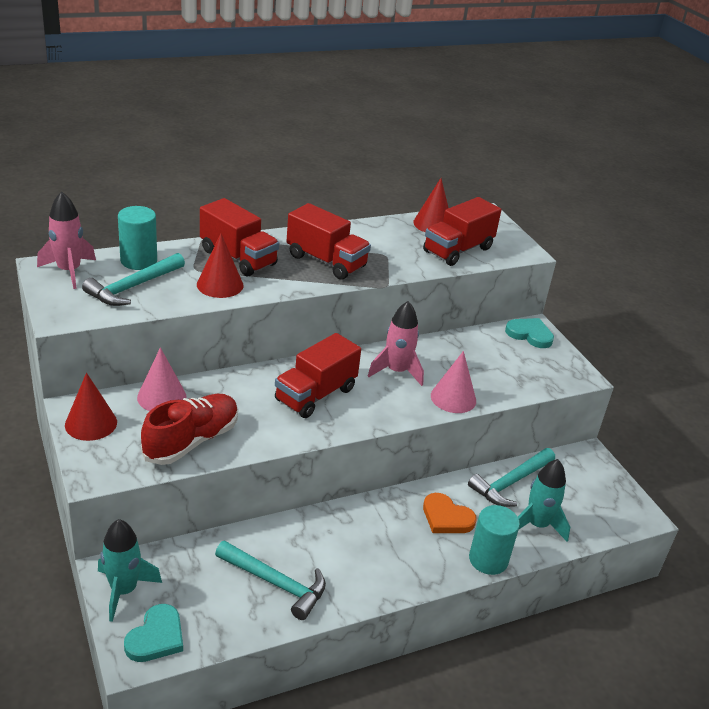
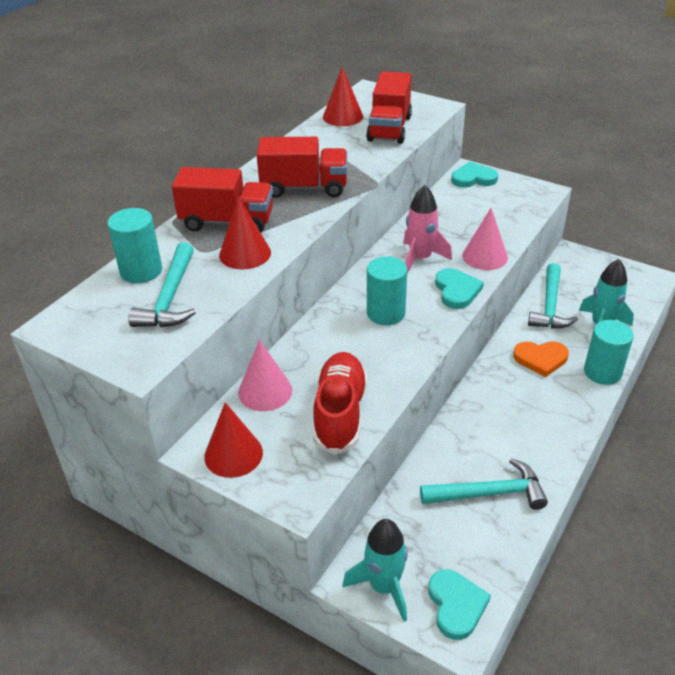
camera: 30 degrees left, 5 degrees up
pink rocket [37,191,96,289] -> none
red truck [275,333,361,418] -> turquoise cylinder [367,256,407,325]
none -> turquoise heart [435,268,484,309]

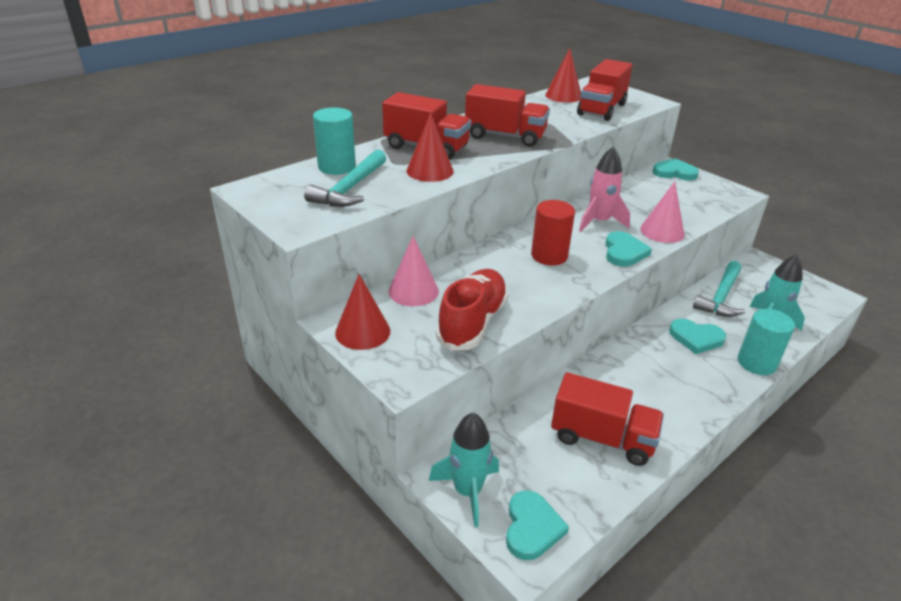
camera: 15 degrees right, 5 degrees down
turquoise cylinder [367,256,407,325] -> red cylinder [531,200,575,265]
turquoise hammer [420,458,548,510] -> red truck [551,372,664,466]
orange heart [513,341,569,377] -> turquoise heart [669,319,726,354]

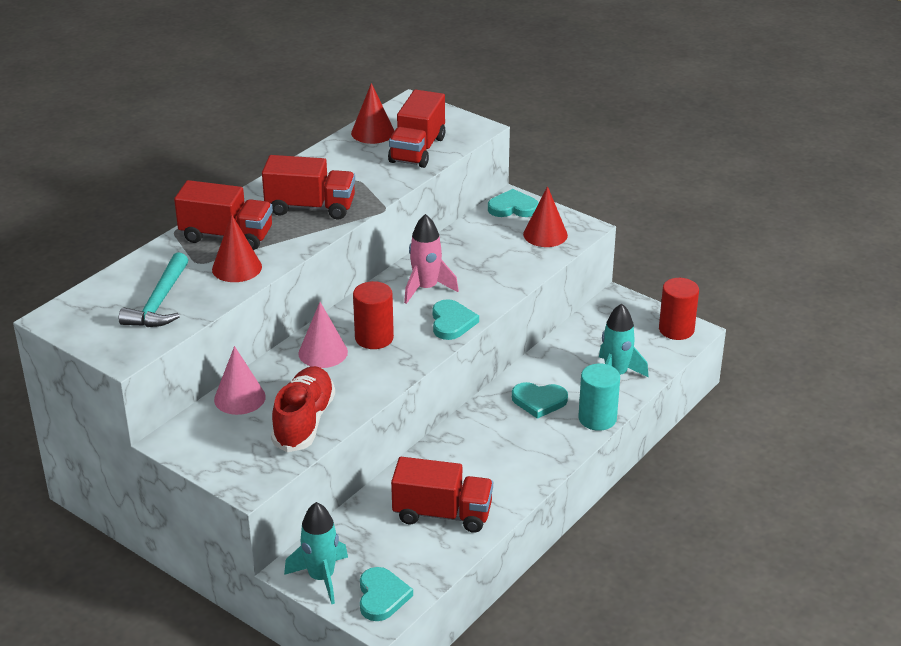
camera: 10 degrees left, 0 degrees up
turquoise cylinder [313,107,356,175] -> none
red cone [335,274,390,350] -> red cone moved to [523,186,568,247]
pink cone [640,182,684,243] -> pink cone moved to [298,302,348,368]
turquoise hammer [693,261,745,317] -> none
none -> red cylinder [659,278,699,340]

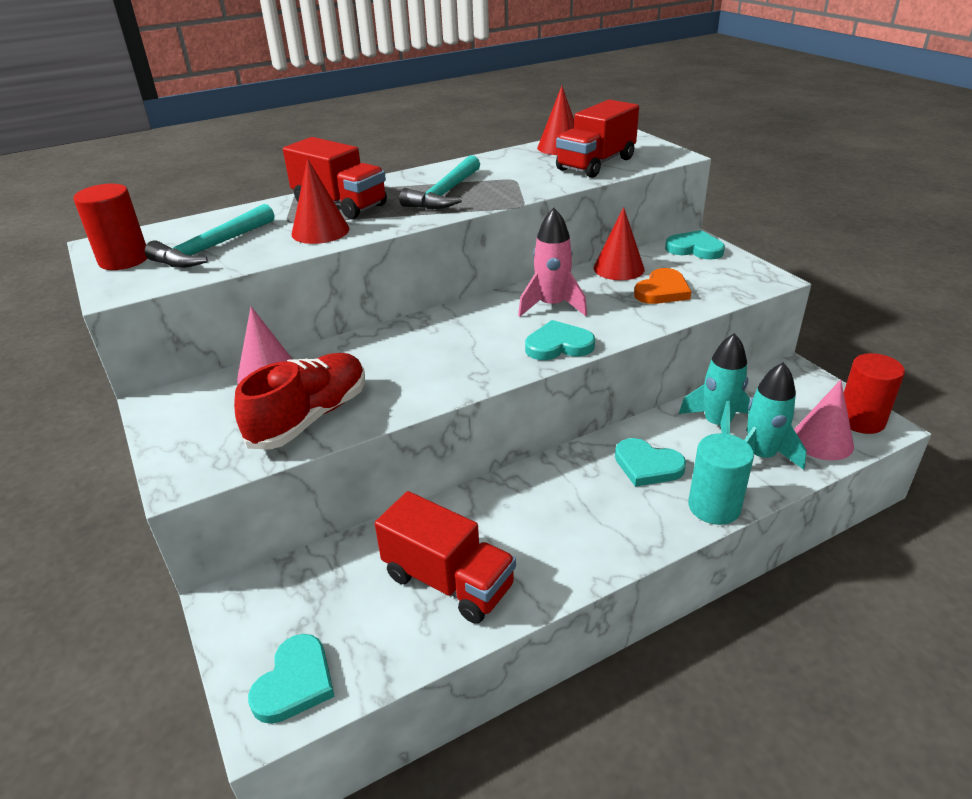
camera: 25 degrees right, 0 degrees up
red truck [262,155,355,220] -> turquoise hammer [399,155,480,209]
turquoise rocket [284,502,348,604] -> turquoise rocket moved to [679,333,750,434]
pink cone [298,302,348,368] -> pink cone moved to [794,380,854,460]
red cylinder [353,281,394,349] -> red cylinder moved to [74,184,147,270]
turquoise heart [433,299,479,340] -> turquoise heart turned 120 degrees counterclockwise [525,320,595,360]
red cone [523,186,568,247] -> red cone moved to [594,207,645,280]
none -> orange heart [634,268,691,304]

